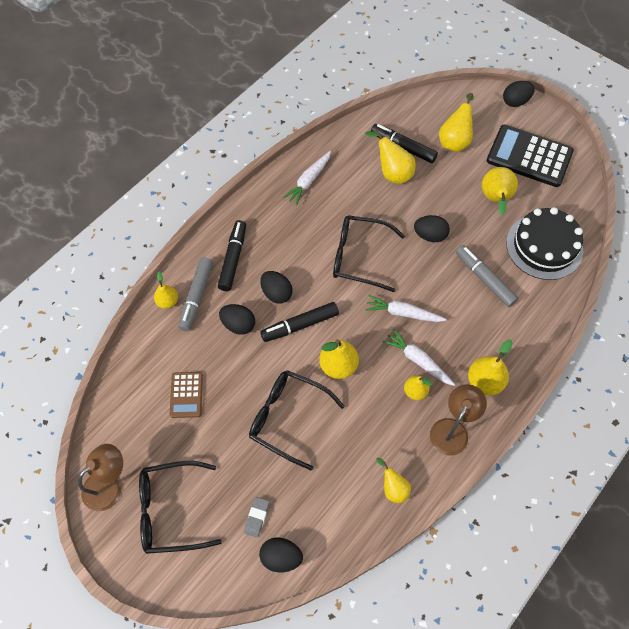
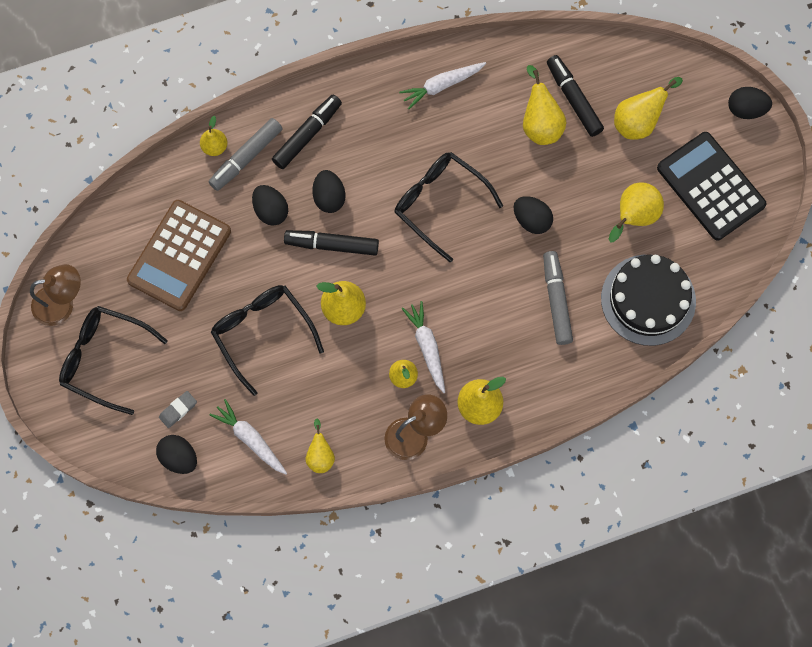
camera: 30 degrees right, 10 degrees up
brown calculator [169,372,203,418] -> brown calculator [127,200,231,311], size x1.91
white carrot [365,295,447,322] -> white carrot moved to [209,399,287,474]

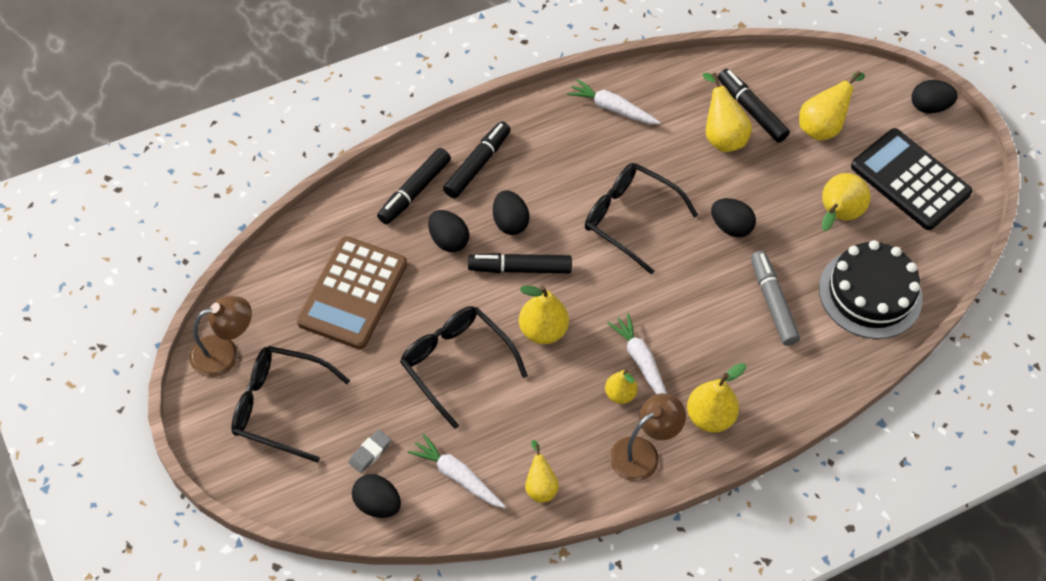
camera: 10 degrees left, 15 degrees down
yellow pear [200,116,228,156] -> none
grey marker [208,118,283,191] -> black marker [377,148,451,224]
white carrot [399,62,486,109] -> white carrot turned 60 degrees clockwise [567,79,661,124]

